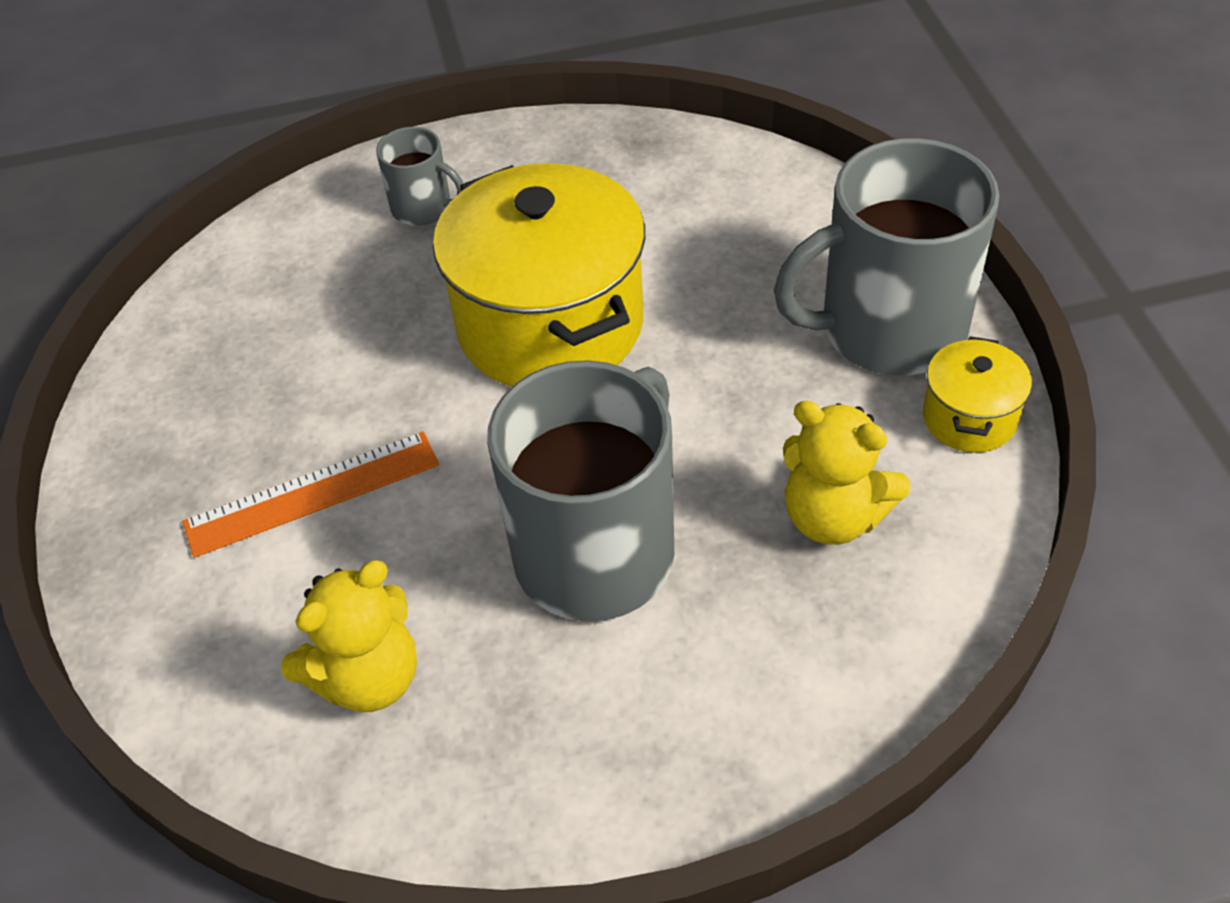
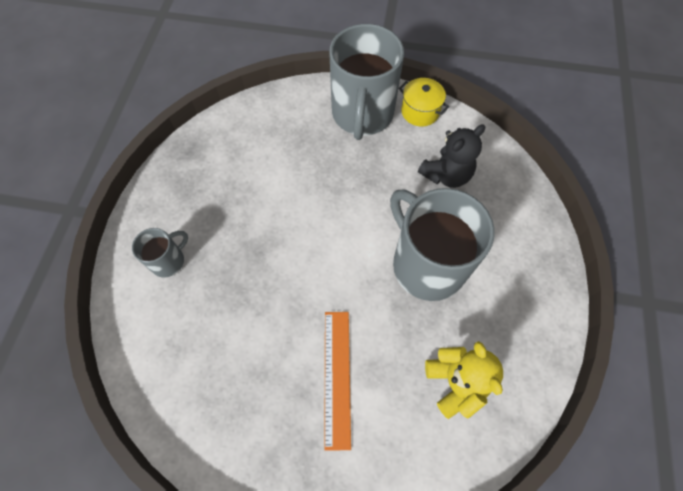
camera: 70 degrees left, 15 degrees up
yellow pot [433,163,645,386] -> none
yellow teddy bear [783,400,911,545] -> black teddy bear [418,124,485,188]

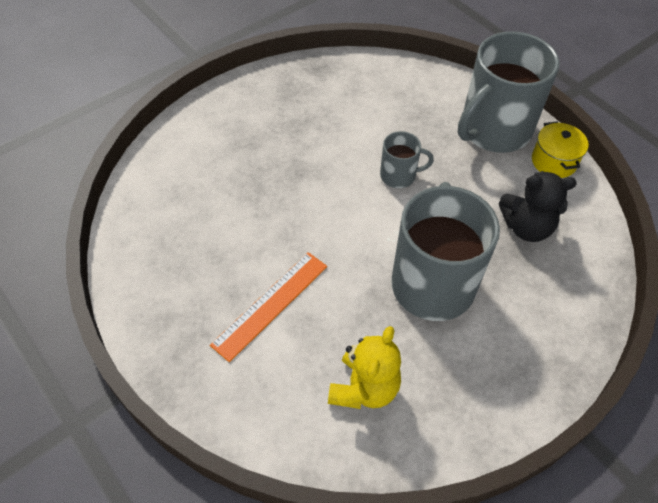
camera: 40 degrees right, 10 degrees down
grey mug [132,228,188,278] -> grey mug moved to [380,131,434,188]

